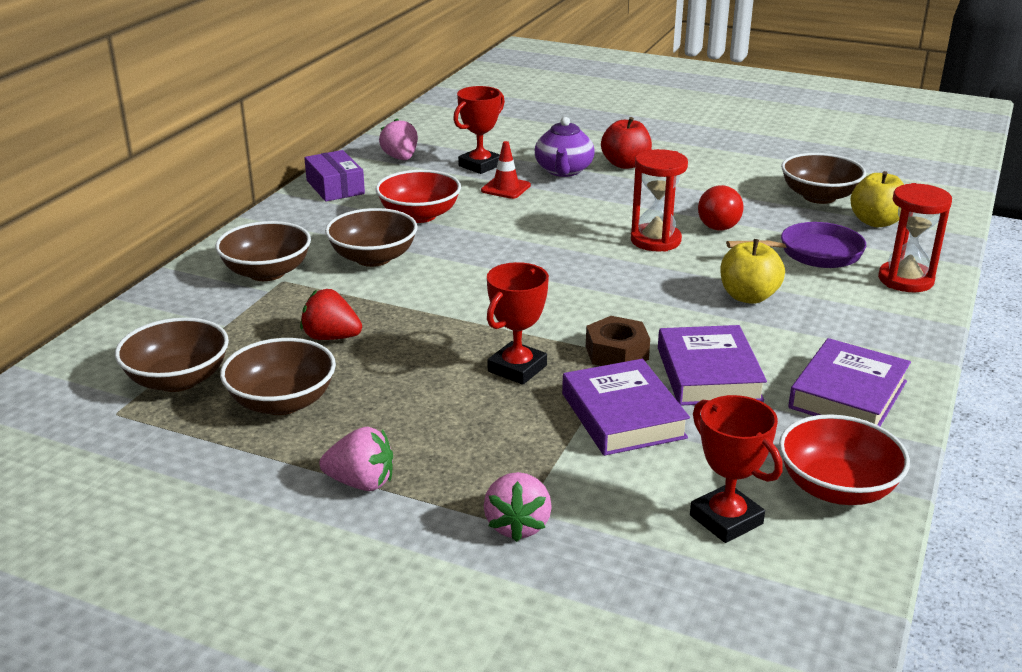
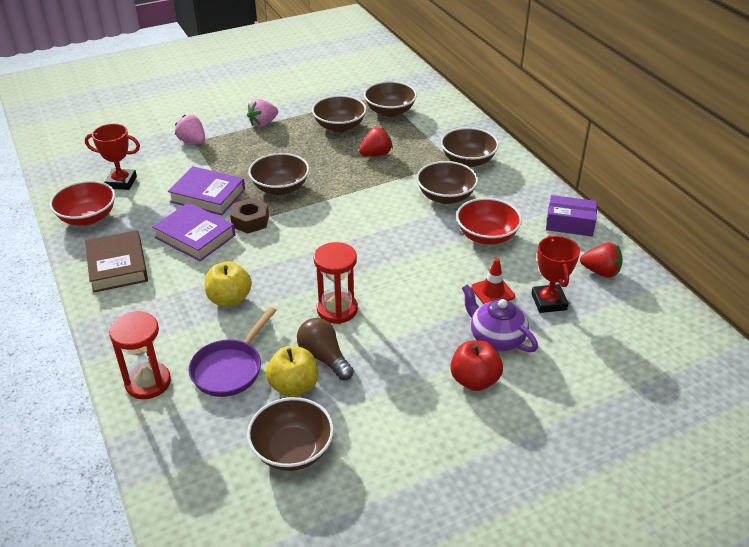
camera: 130 degrees right, 10 degrees up
pink strawberry [379,118,418,160] -> red strawberry [580,243,623,278]
red trophy [487,262,549,385] -> brown bowl [248,153,309,195]
red light bulb [698,185,743,231] -> brown light bulb [297,318,354,380]
purple book [788,338,911,426] -> brown book [85,230,148,293]
yellow apple [850,171,904,227] -> yellow apple moved to [266,346,318,397]

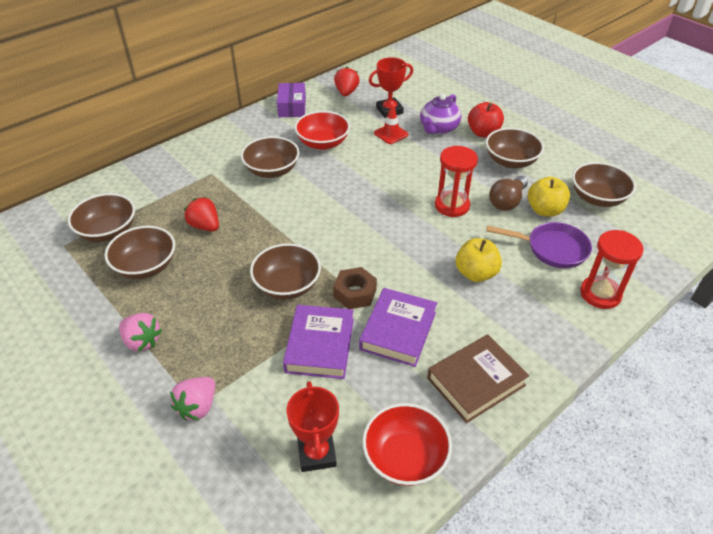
camera: 105 degrees left, 5 degrees up
brown bowl [441,127,499,167] -> brown bowl moved to [486,128,544,168]

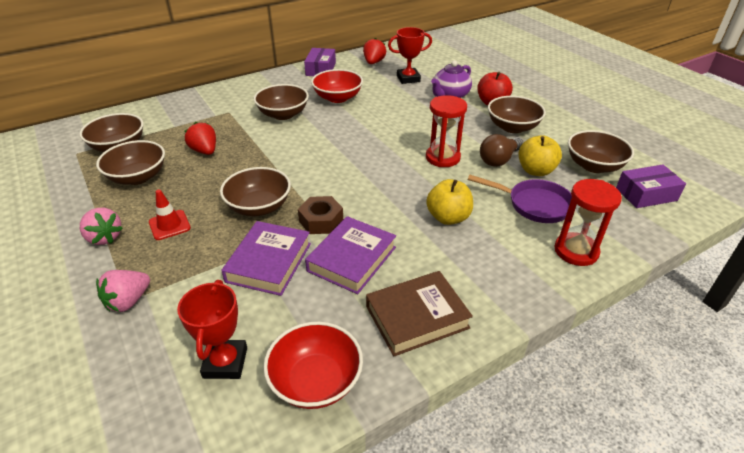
camera: 10 degrees right, 5 degrees down
red traffic cone [374,105,409,144] -> red traffic cone moved to [149,190,191,240]
none -> purple box [616,165,686,208]

